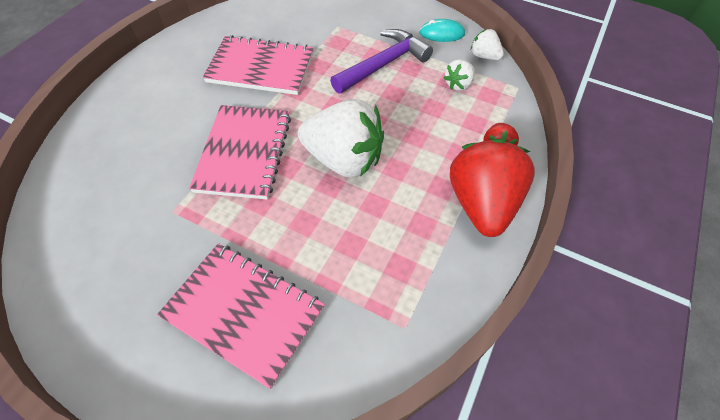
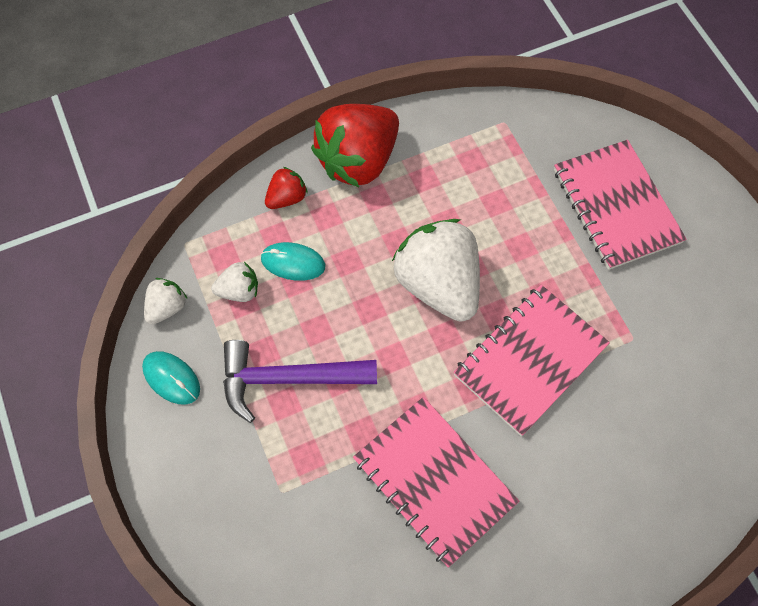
camera: 140 degrees left, 10 degrees up
white strawberry [471,29,504,60] -> white strawberry turned 135 degrees counterclockwise [144,278,187,324]
none -> turquoise mouse [261,242,325,281]

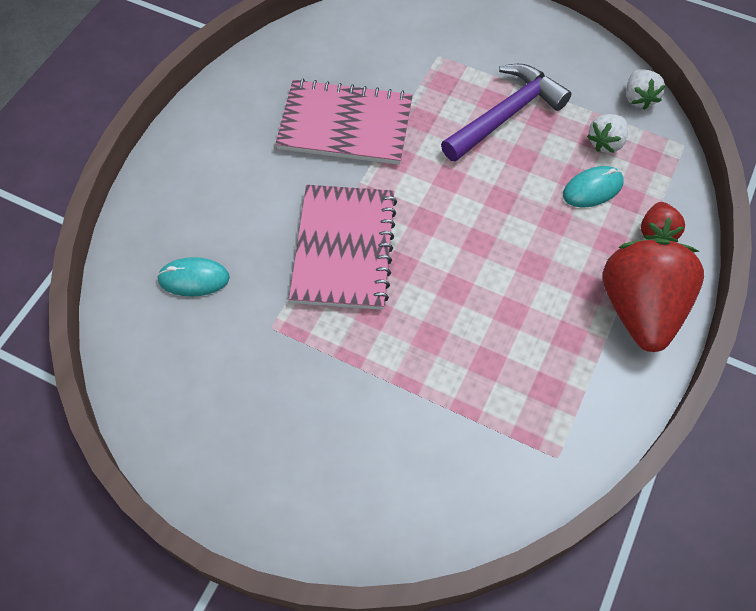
camera: 140 degrees right, 5 degrees down
turquoise mouse [142,351,200,405] -> turquoise mouse moved to [157,257,230,297]
white strawberry [392,219,480,322] -> none
pink notebook [554,140,687,270] -> none

